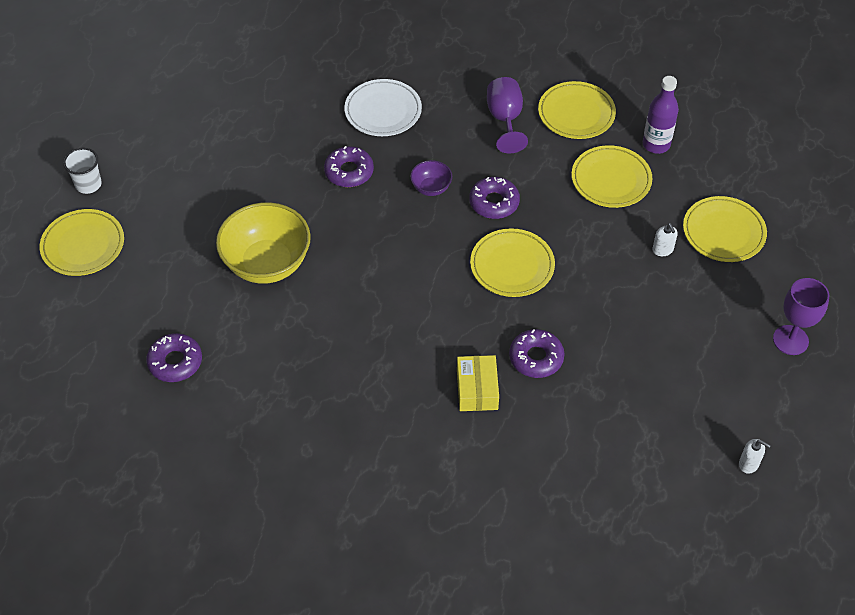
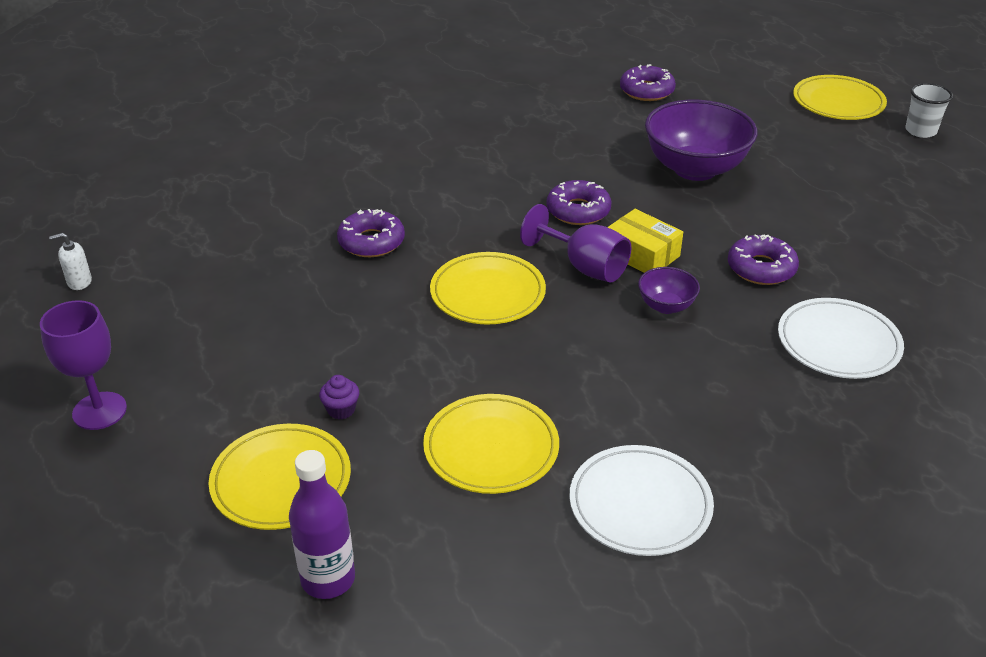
camera: 135 degrees right, 15 degrees down
yellow bowl [216,202,311,284] -> purple bowl [645,100,757,181]
yellow box [457,355,499,411] -> yellow box moved to [608,209,683,273]
purple donut [469,177,520,219] -> purple donut moved to [546,180,612,225]
purple goblet [487,77,528,154] -> purple goblet moved to [520,204,631,282]
yellow plate [538,81,616,139] -> white plate [569,445,714,556]
purple bottle [643,76,679,154] -> purple bottle moved to [289,450,355,599]
white soap dispenser [652,223,678,256] -> purple cupcake [319,375,359,419]

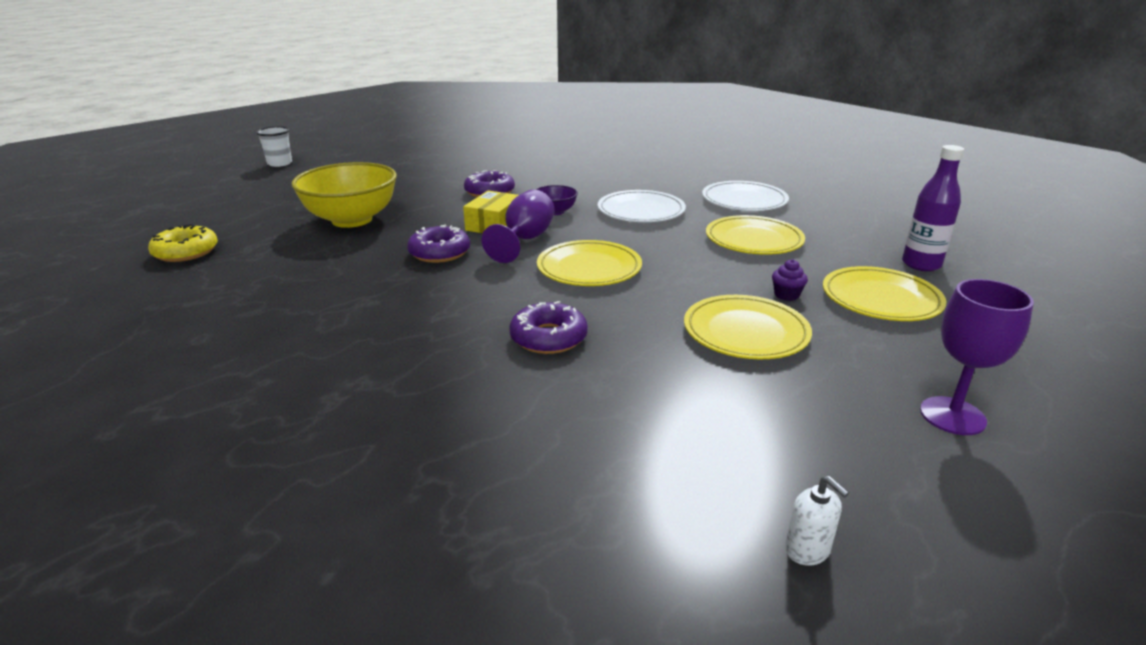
camera: 110 degrees left, 10 degrees down
purple donut [620,64,676,101] -> yellow donut [148,224,218,262]
purple bowl [645,100,757,181] -> yellow bowl [292,162,397,228]
white plate [778,298,904,379] -> white plate moved to [598,190,686,222]
yellow plate [793,75,887,120] -> yellow plate moved to [684,295,812,359]

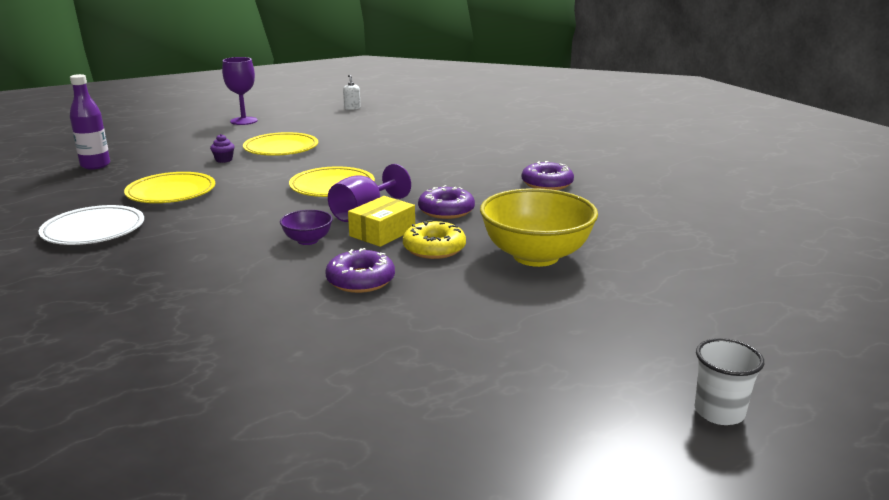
camera: 165 degrees left, 5 degrees down
yellow donut [148,224,218,262] -> yellow donut moved to [403,220,466,259]
purple donut [509,301,588,354] -> purple donut moved to [521,161,574,190]
white plate [598,190,686,222] -> none
yellow plate [823,266,947,321] -> none

